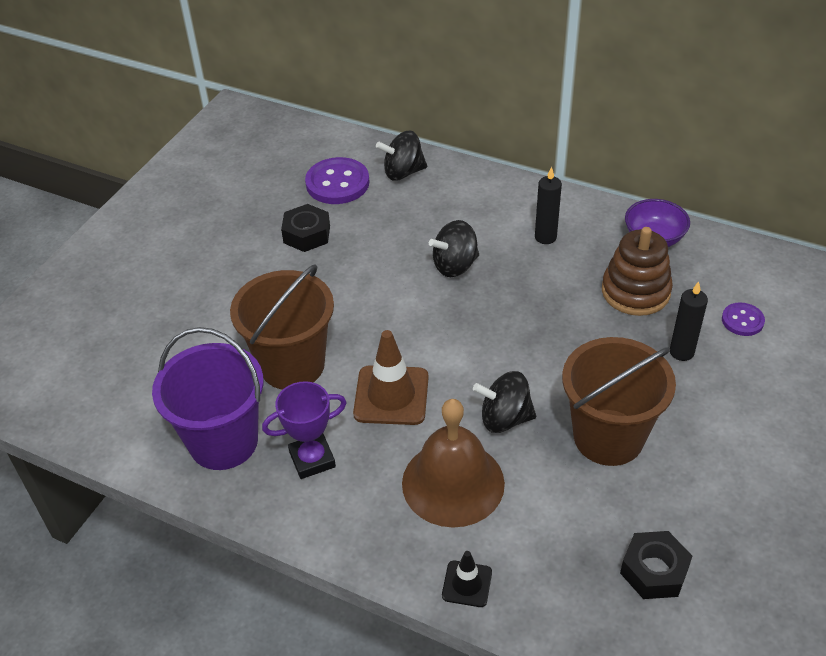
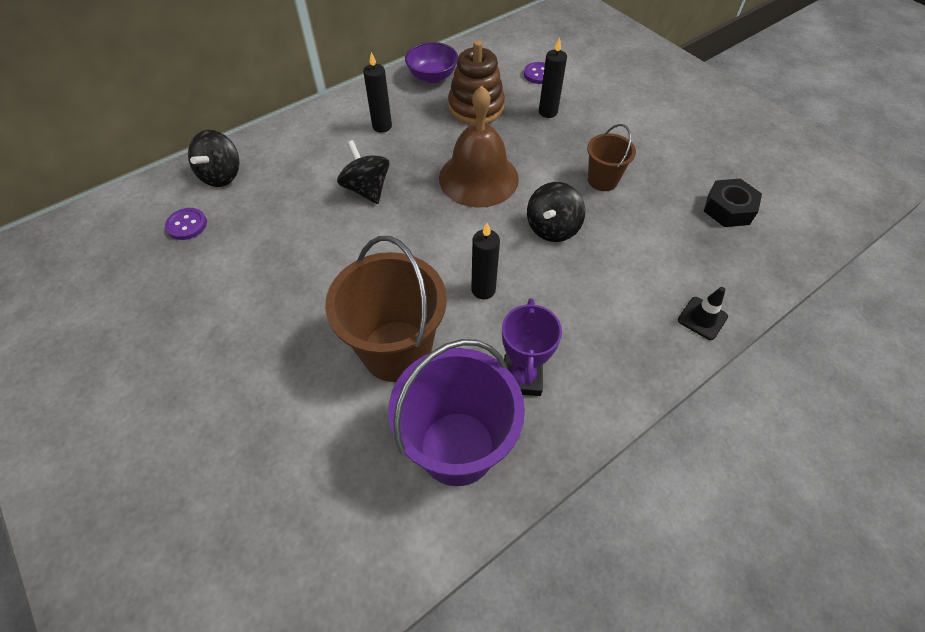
camera: 65 degrees left, 10 degrees up
black nut [281,204,330,252] -> none
purple button [305,157,369,204] -> purple button [165,208,207,240], size x0.56
brown traffic cone [353,330,429,425] -> black candle [471,223,500,299]
brown bell [402,399,505,528] -> brown bell moved to [439,86,519,208]
black spinning top [429,220,479,277] -> black spinning top turned 150 degrees clockwise [337,140,390,204]
brown bucket [562,337,676,466] -> brown bucket [587,124,636,191], size x0.54

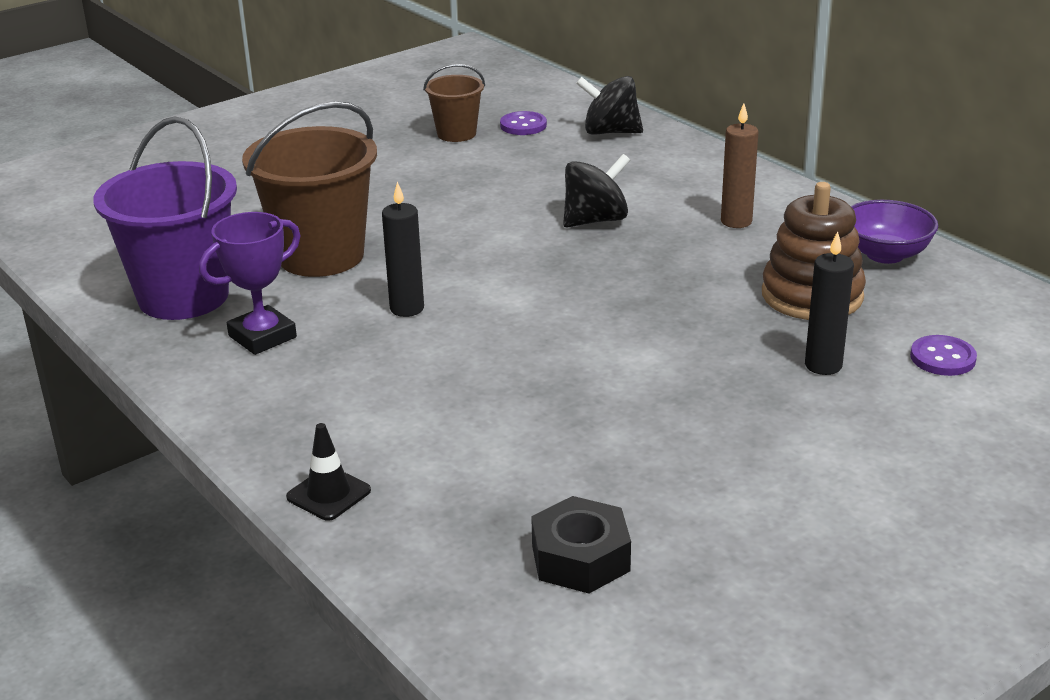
camera: 90 degrees right, 25 degrees down
black candle [363,52,392,133] -> brown candle [721,103,759,228]
brown bell [439,86,519,208] -> none
purple trophy [502,298,562,396] -> purple trophy turned 45 degrees counterclockwise [199,212,301,355]
black spinning top [527,182,585,242] -> none
brown bucket [587,124,636,191] -> brown bucket moved to [423,64,485,142]

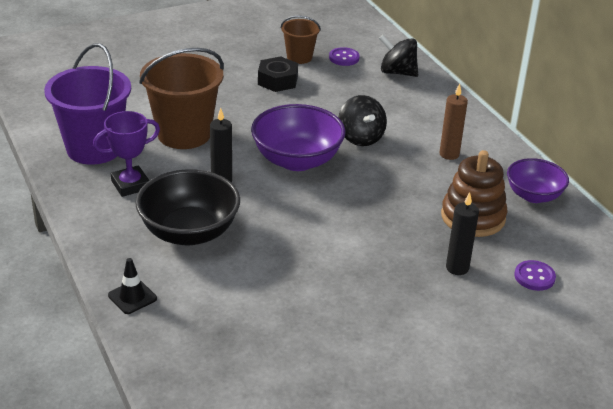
camera: 10 degrees right, 5 degrees up
black nut [531,496,631,594] -> black nut moved to [258,56,298,92]
black spinning top [563,154,630,227] -> black spinning top turned 90 degrees clockwise [338,95,387,146]
none -> black bowl [135,169,240,245]
none -> purple bowl [251,104,346,171]

